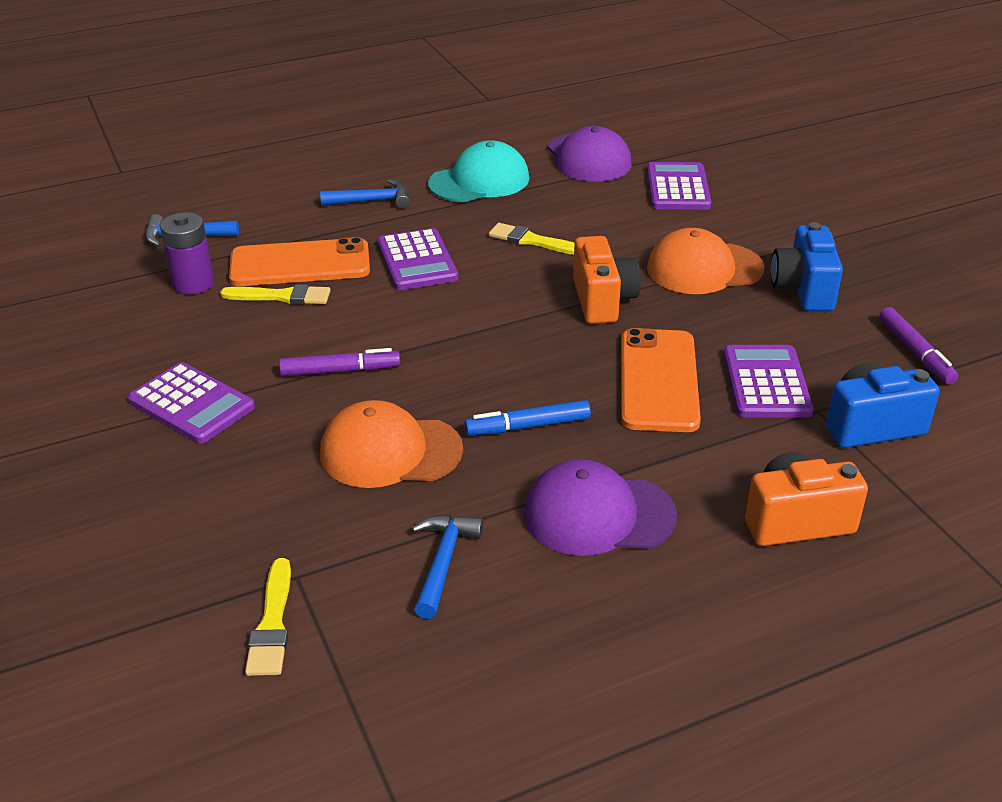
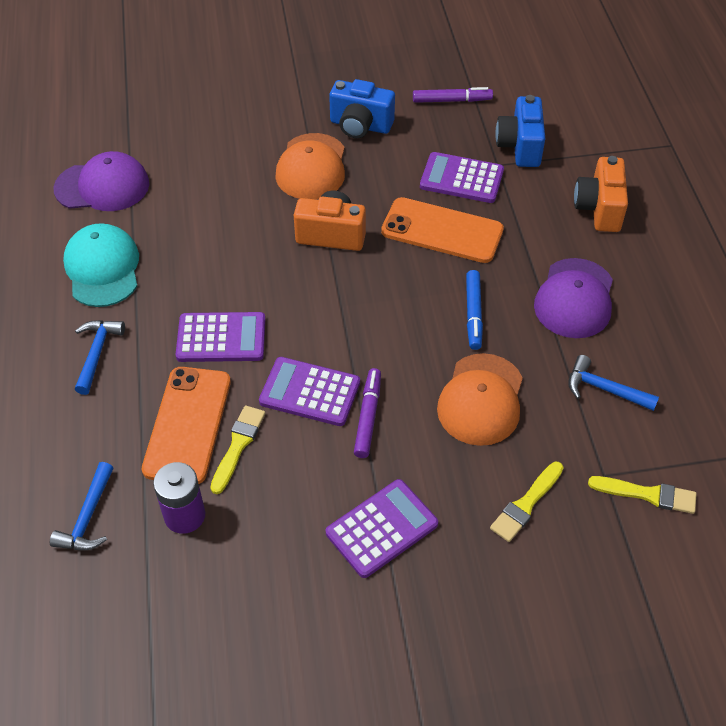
camera: 75 degrees left, 15 degrees up
yellow brush [489,223,574,255] -> yellow brush moved to [490,462,564,542]
purple calculator [647,162,711,210] -> purple calculator moved to [259,357,360,426]

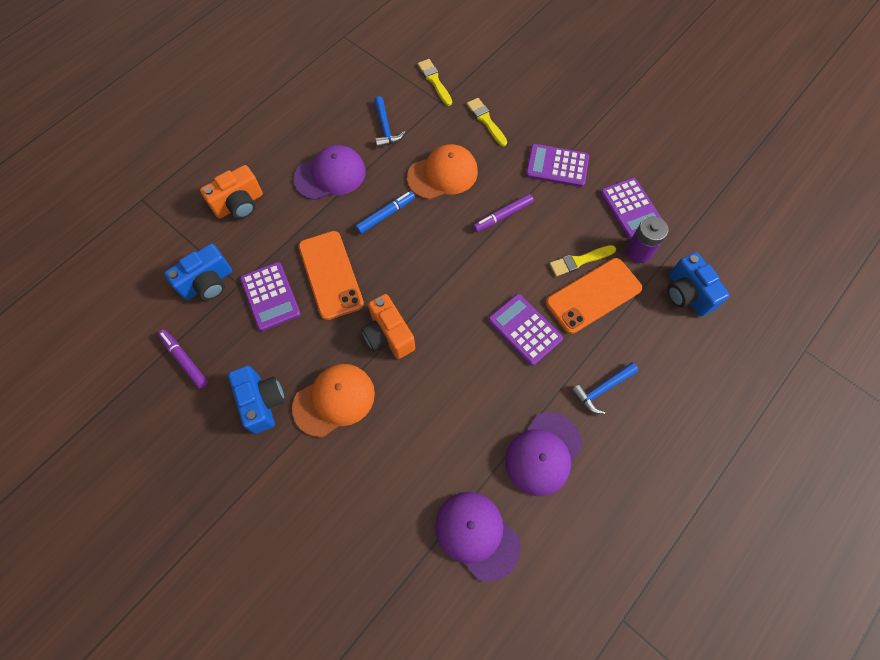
camera: 130 degrees left, 15 degrees up
blue hammer [50,462,114,550] -> blue camera [667,252,730,316]
turquoise cap [63,223,139,307] -> purple cap [505,412,583,496]
purple calculator [259,357,360,426] -> purple calculator moved to [600,178,662,239]
yellow brush [490,462,564,542] -> yellow brush turned 120 degrees counterclockwise [467,98,507,146]

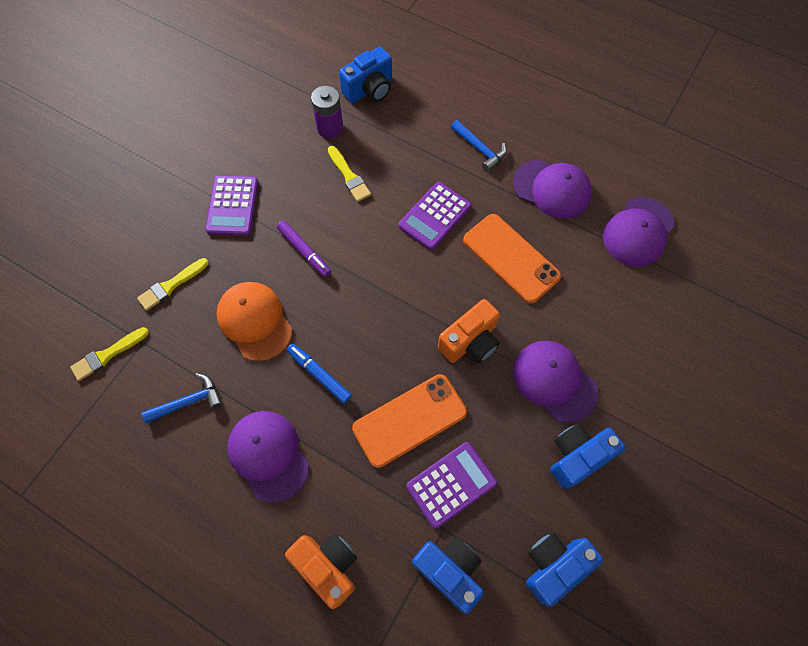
camera: 100 degrees left, 0 degrees up
purple marker [158,329,208,389] -> blue camera [526,532,603,607]
orange cap [292,364,375,437] -> purple cap [513,341,598,423]
orange phone [546,258,642,334] -> orange phone moved to [463,214,561,304]
purple calculator [600,178,662,239] -> none

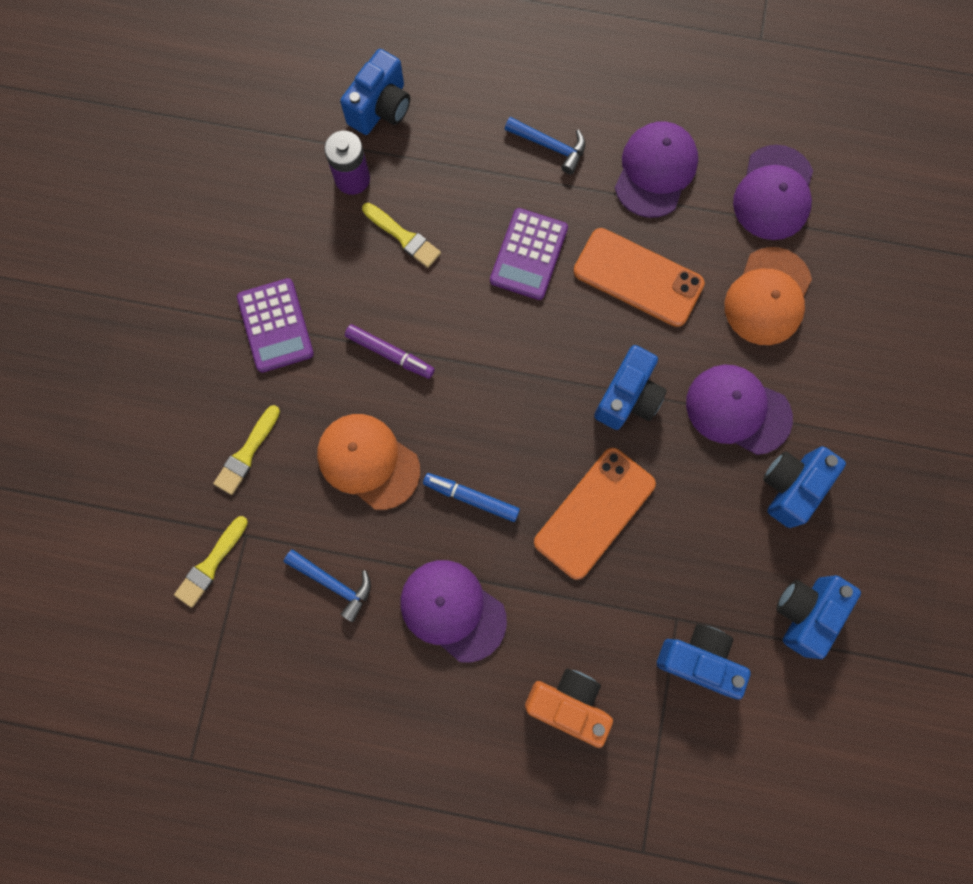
camera: 20 degrees left, 10 degrees up
blue hammer [142,373,222,423] -> blue hammer turned 75 degrees clockwise [284,549,371,622]
purple calculator [406,442,497,529] -> none
orange camera [438,299,500,363] -> blue camera [594,345,667,430]
purple cap [513,159,592,219] -> purple cap turned 75 degrees counterclockwise [615,122,698,218]
none -> orange cap [725,247,812,345]

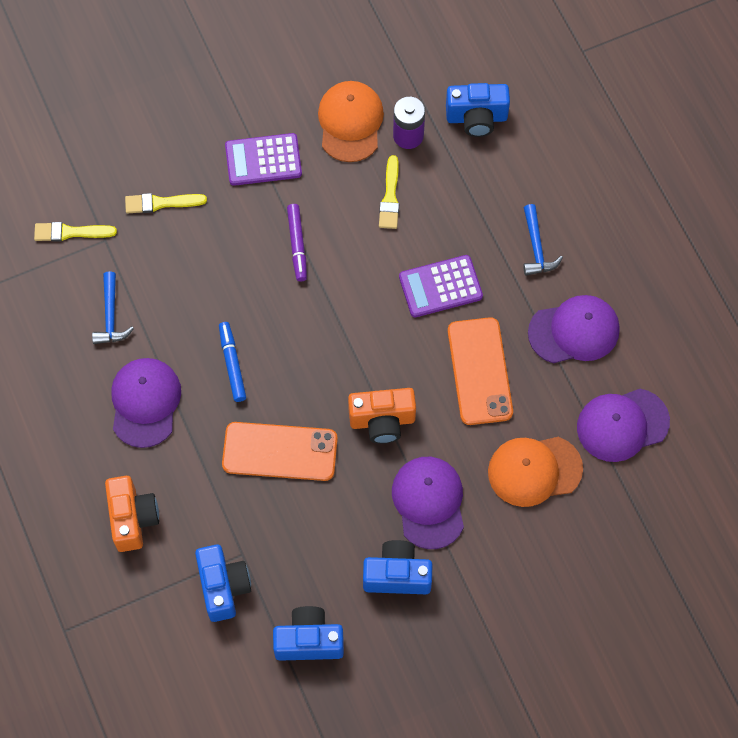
camera: 55 degrees right, 10 degrees down
purple calculator [237,278,314,373] -> purple calculator turned 45 degrees clockwise [225,133,302,186]
orange cap [317,414,420,510] -> orange cap moved to [318,81,384,162]
blue camera [594,345,667,430] -> orange camera [348,388,416,444]

